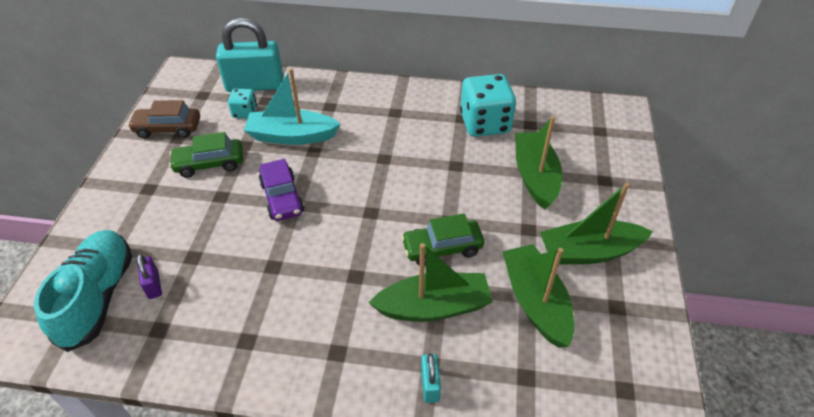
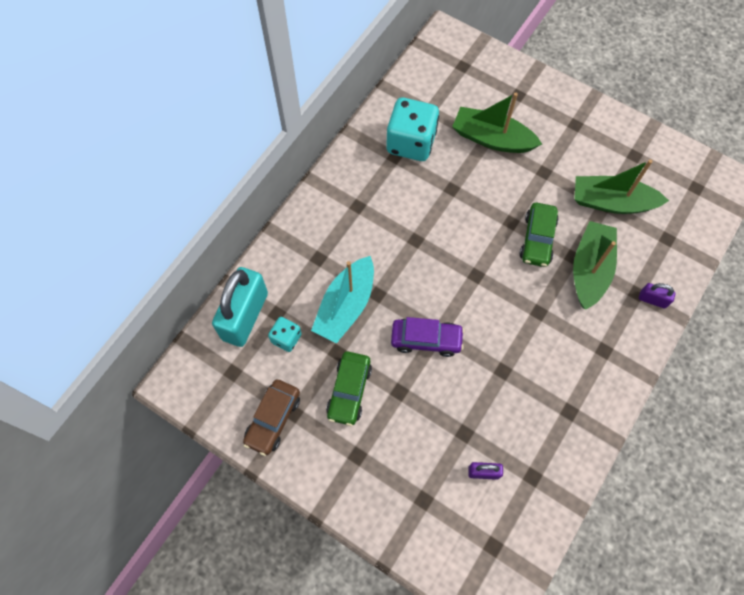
camera: 65 degrees left, 20 degrees up
turquoise shoe [34,230,132,352] -> none
turquoise padlock [421,353,441,403] -> purple padlock [639,283,676,309]
green boat [540,183,653,265] -> none

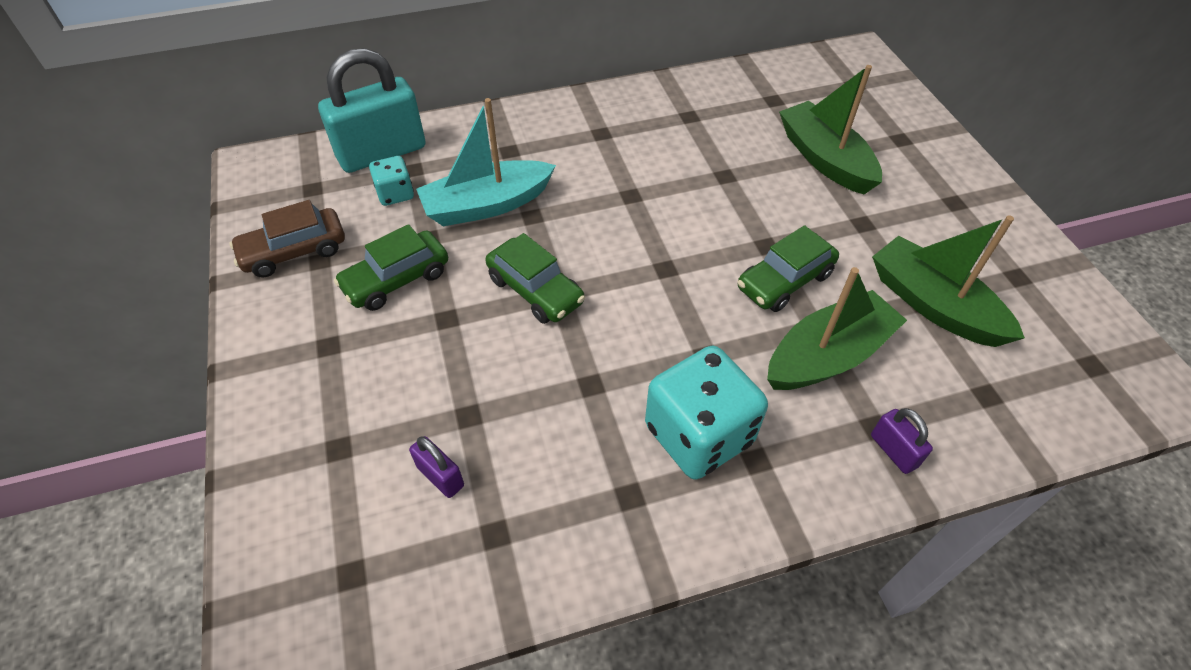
camera: 40 degrees right, 15 degrees down
turquoise dice [386,97,439,161] -> turquoise dice moved to [645,346,768,480]
purple car [391,317,464,357] -> green car [485,233,585,324]

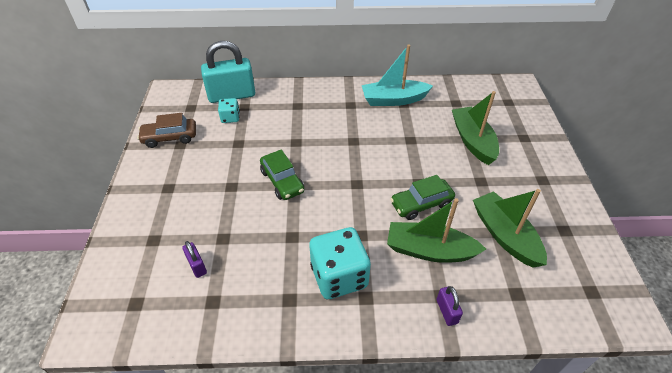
camera: 15 degrees right, 5 degrees down
green car [334,224,448,311] -> none
turquoise boat [416,98,556,226] -> turquoise boat moved to [362,45,433,106]
green boat [767,267,907,390] -> green boat turned 150 degrees counterclockwise [387,198,486,263]

